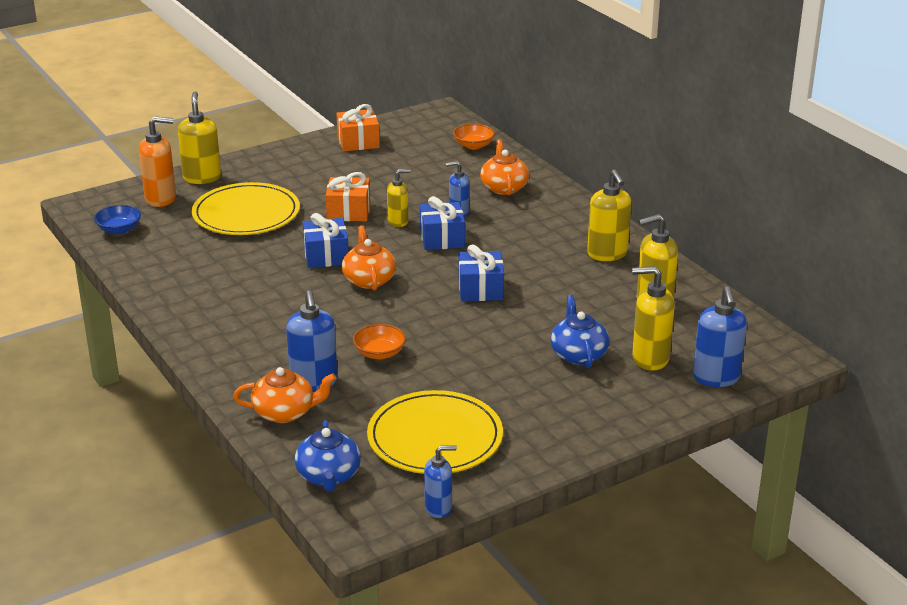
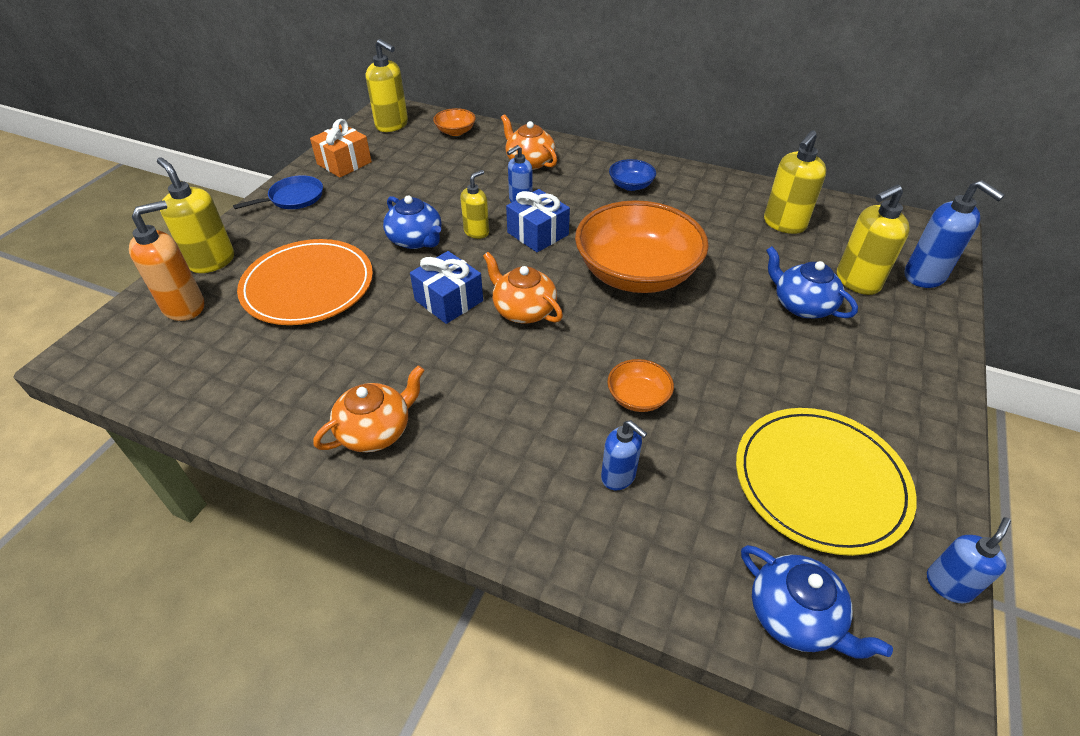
camera: 35 degrees left, 15 degrees up
blue bowl [94,205,141,234] -> blue bowl moved to [609,159,656,191]
yellow plate [192,182,300,235] -> orange plate [237,239,373,325]
orange teapot [233,367,336,423] -> orange teapot moved to [313,365,425,452]
blue soap dispenser [286,290,338,391] -> blue soap dispenser [601,420,647,490], size x0.63
orange gift [326,172,370,221] -> blue teapot [383,196,442,249]
blue gift [458,244,504,301] -> orange bowl [575,200,709,293]
yellow soap dispenser [587,169,631,261] -> yellow soap dispenser moved to [366,39,408,132]
none -> blue pan [233,175,323,209]

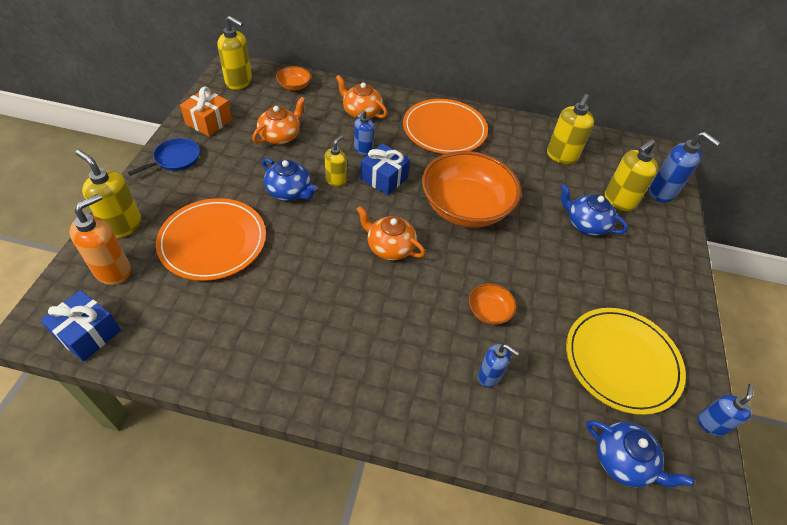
camera: 15 degrees left, 5 degrees up
orange teapot [313,365,425,452] -> orange teapot moved to [252,97,305,144]
blue gift [410,251,483,324] -> blue gift moved to [40,290,121,361]
blue bowl [609,159,656,191] -> orange plate [403,99,488,154]

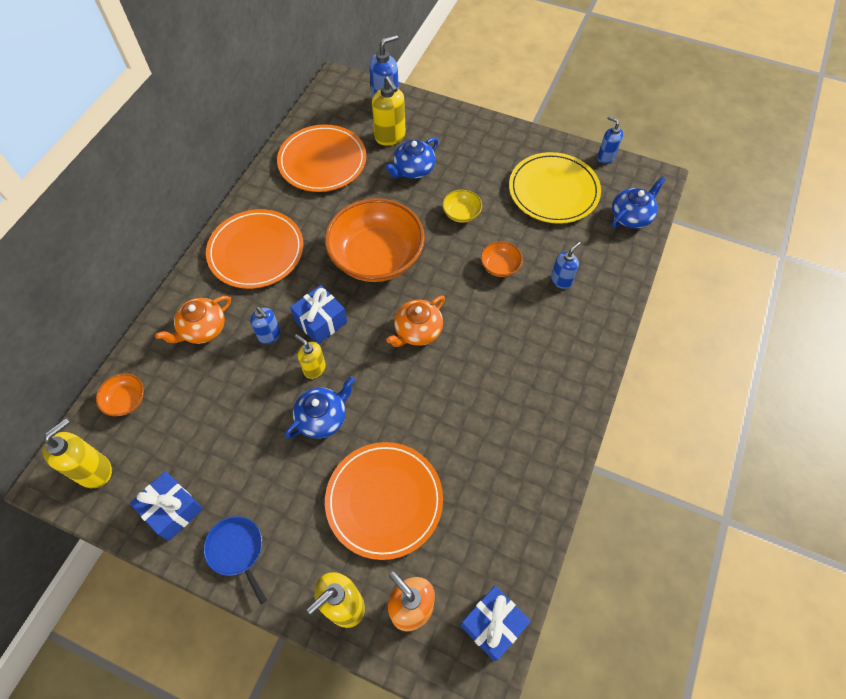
camera: 75 degrees left, 10 degrees up
orange gift [180,87,232,137] -> blue gift [130,471,203,541]
orange teapot [252,97,305,144] -> none
yellow soap dispenser [547,94,594,165] -> orange plate [277,124,366,192]
none -> yellow bowl [442,189,482,223]

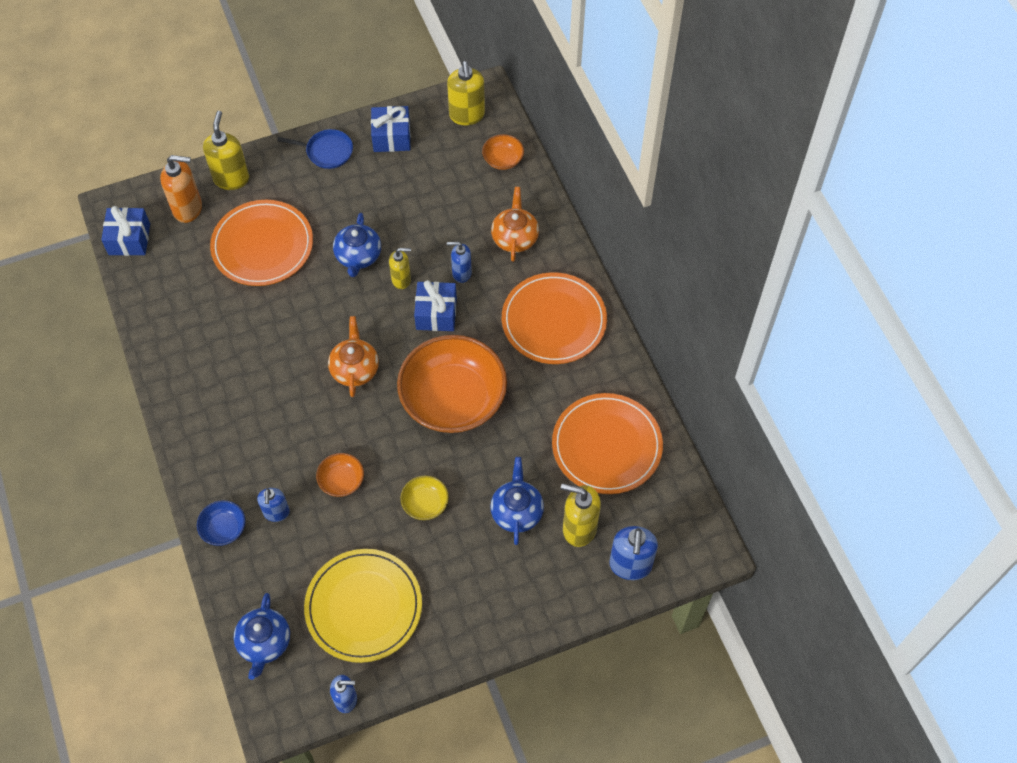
camera: 135 degrees right, 0 degrees up
none -> blue bowl [197,500,246,546]

